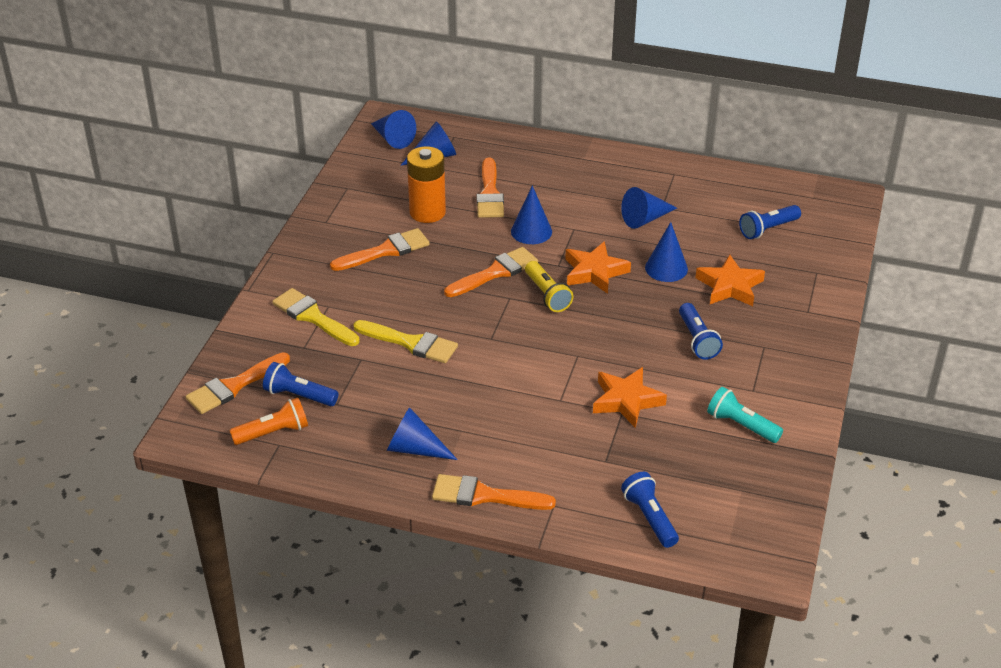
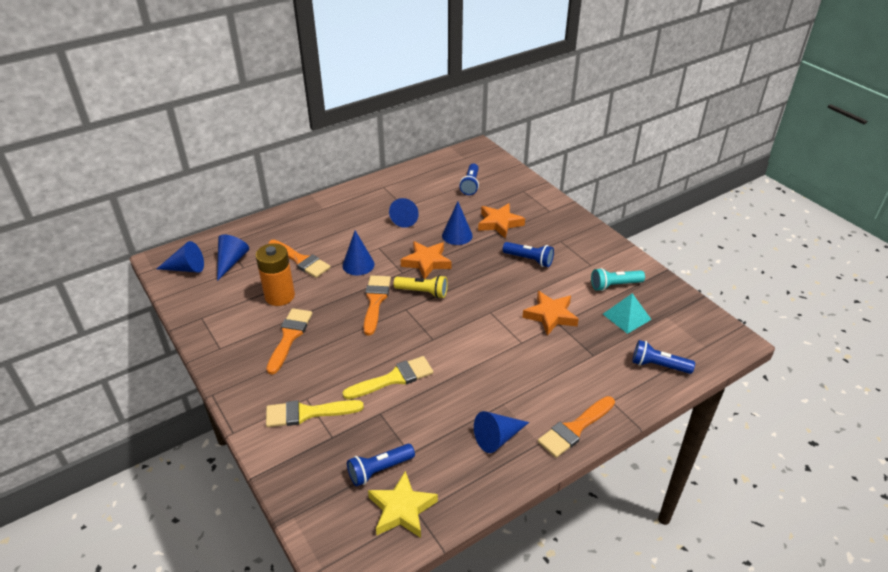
camera: 50 degrees left, 0 degrees up
orange brush [186,352,290,414] -> none
orange flashlight [229,397,308,445] -> yellow star [368,471,438,538]
none -> turquoise pyramid [603,293,652,334]

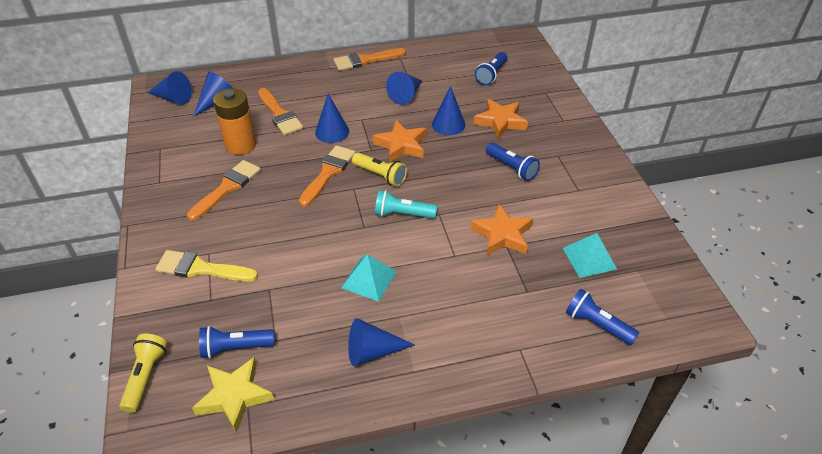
camera: 20 degrees right, 5 degrees up
yellow brush [343,356,433,399] -> none
orange brush [538,396,615,458] -> orange brush moved to [333,48,406,71]
turquoise flashlight [591,268,645,291] -> turquoise flashlight moved to [375,190,437,218]
none -> yellow flashlight [119,333,168,413]
none -> turquoise pyramid [341,254,397,302]

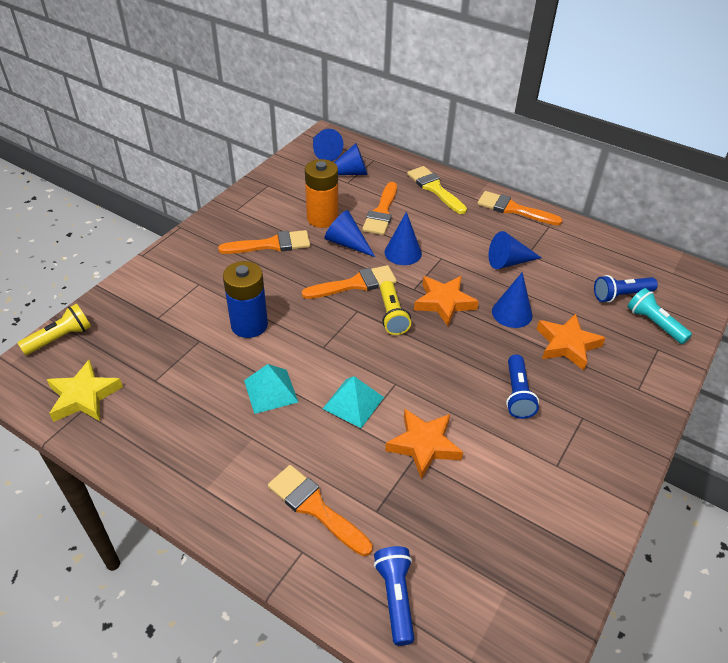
camera: 45 degrees right, 0 degrees up
yellow brush [155,250,258,281] -> yellow brush moved to [407,166,467,214]
blue flashlight [199,326,275,359] -> none
blue cone [348,318,415,366] -> blue cone moved to [324,210,375,257]
turquoise flashlight [375,190,437,218] -> turquoise flashlight moved to [628,288,692,344]
turquoise pyramid [563,233,617,278] -> turquoise pyramid moved to [323,376,384,428]
none -> blue battery [223,261,268,338]
none -> orange brush [268,465,372,556]

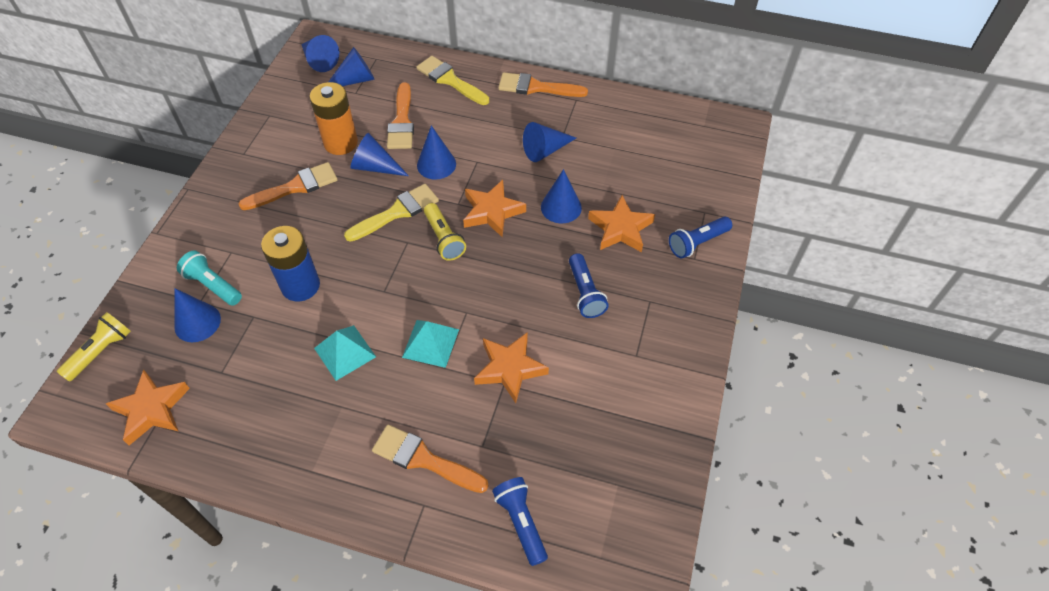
camera: 15 degrees left, 10 degrees up
yellow star [47,359,123,422] -> orange star [106,369,190,445]
orange brush [302,265,397,299] -> yellow brush [344,184,439,242]
blue flashlight [594,275,658,303] -> blue flashlight moved to [669,217,732,258]
turquoise flashlight [628,288,692,344] -> turquoise flashlight moved to [177,250,242,306]
none -> blue cone [174,288,221,342]

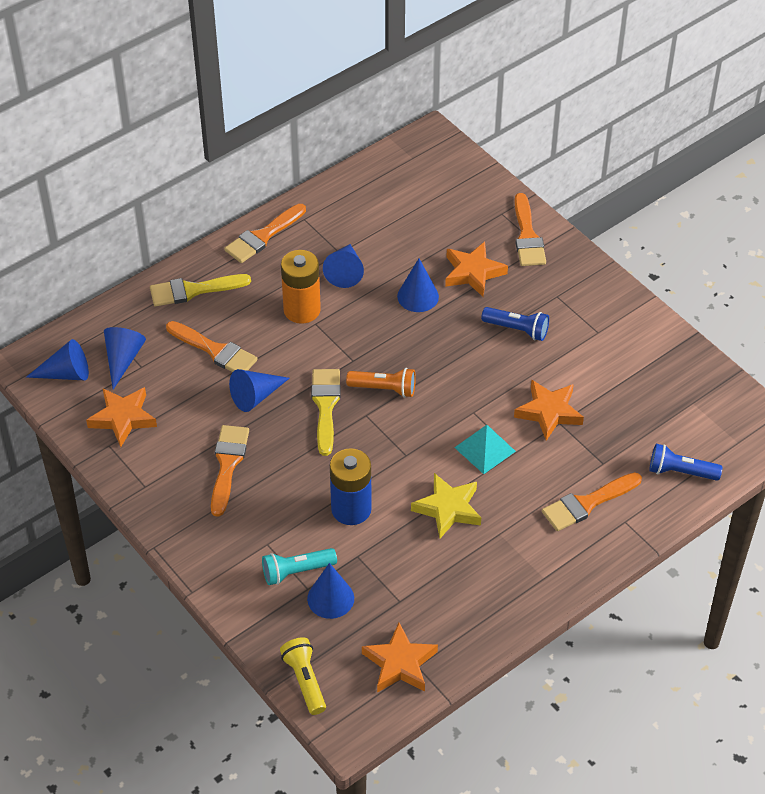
camera: 55 degrees left, 5 degrees down
orange battery [310,82,358,155] -> orange battery moved to [281,250,321,324]
turquoise pyramid [314,325,376,381] -> yellow star [411,473,481,538]
blue cone [417,125,456,179] -> none
yellow flashlight [424,203,466,261] -> orange flashlight [346,368,416,398]
orange star [463,180,526,237] -> orange star moved to [86,387,157,447]
blue flashlight [669,217,732,258] -> orange brush [514,193,546,266]

